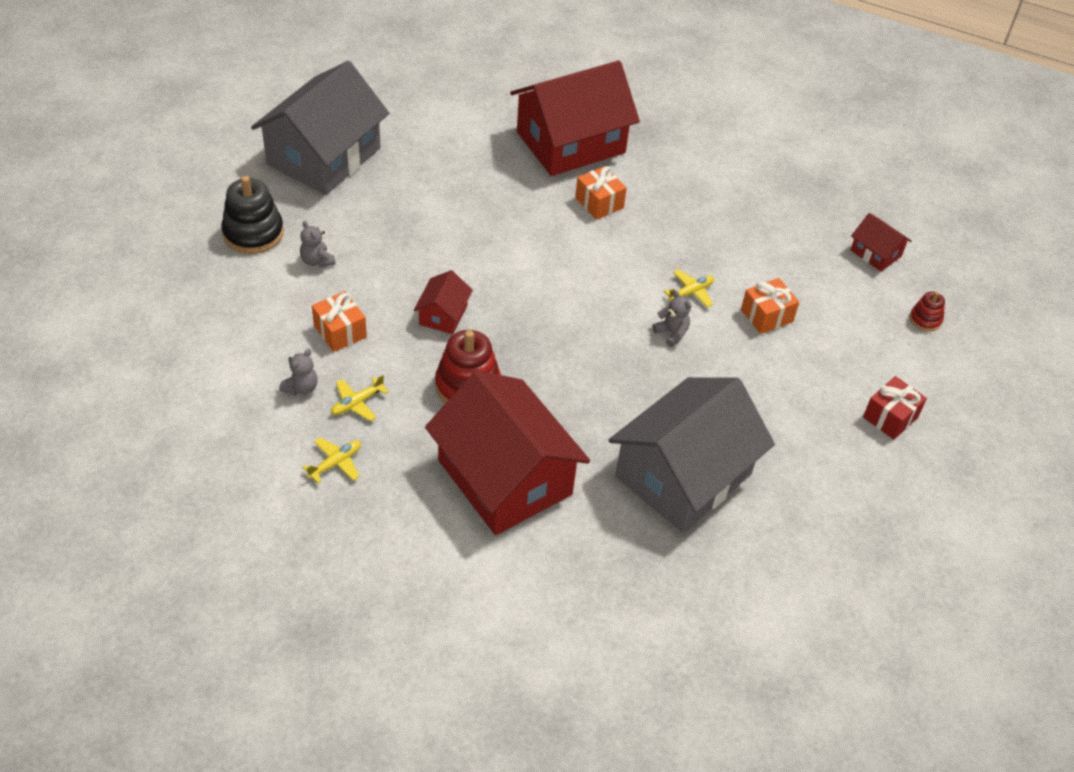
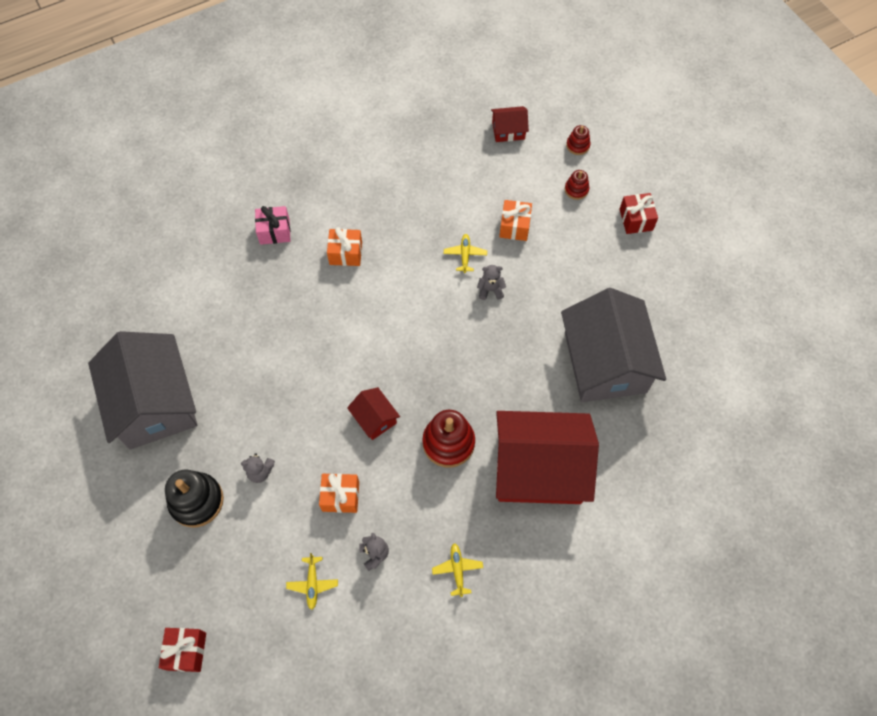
camera: 50 degrees left, 15 degrees up
yellow plane [331,375,389,421] -> yellow plane moved to [286,553,338,610]
red house [510,60,640,176] -> pink gift [255,206,291,245]
none -> red gift [159,628,206,672]
none -> red stacking toy [565,170,589,200]

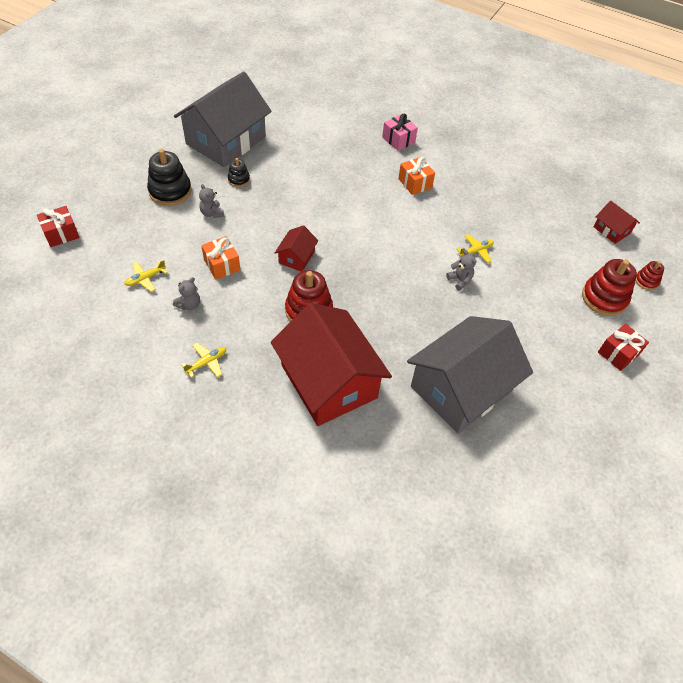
camera: 55 degrees right, 10 degrees down
orange gift [499,200,532,241] -> none
red stacking toy [565,170,589,200] -> red stacking toy [582,259,637,316], size x1.89
none -> black stacking toy [228,158,250,187]

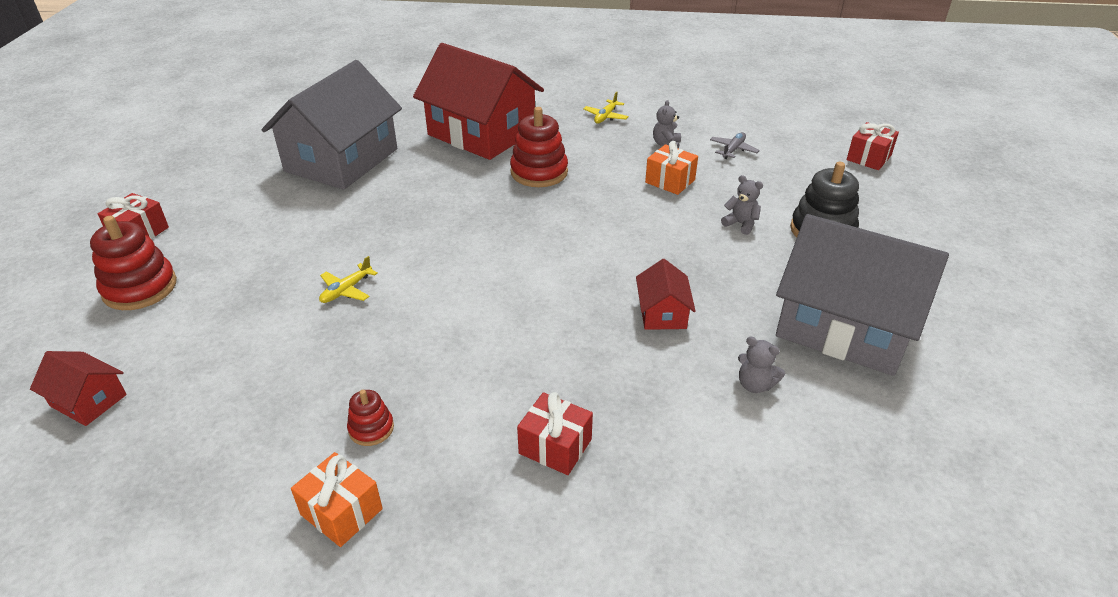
camera: 160 degrees right, 15 degrees down
yellow plane [124,260,168,292] -> grey plane [710,132,760,159]
grey house [174,71,272,167] -> grey house turned 75 degrees counterclockwise [776,214,949,376]
black stacking toy [228,158,250,187] -> none
red house [275,225,319,272] -> red house moved to [636,259,696,330]
pink gift [382,114,418,151] -> red gift [517,392,593,475]
orange gift [398,157,435,195] -> orange gift moved to [291,452,383,547]
grey teddy bear [446,250,476,291] -> grey teddy bear moved to [738,337,785,393]
red stacking toy [635,261,664,290] -> red stacking toy moved to [347,390,394,446]

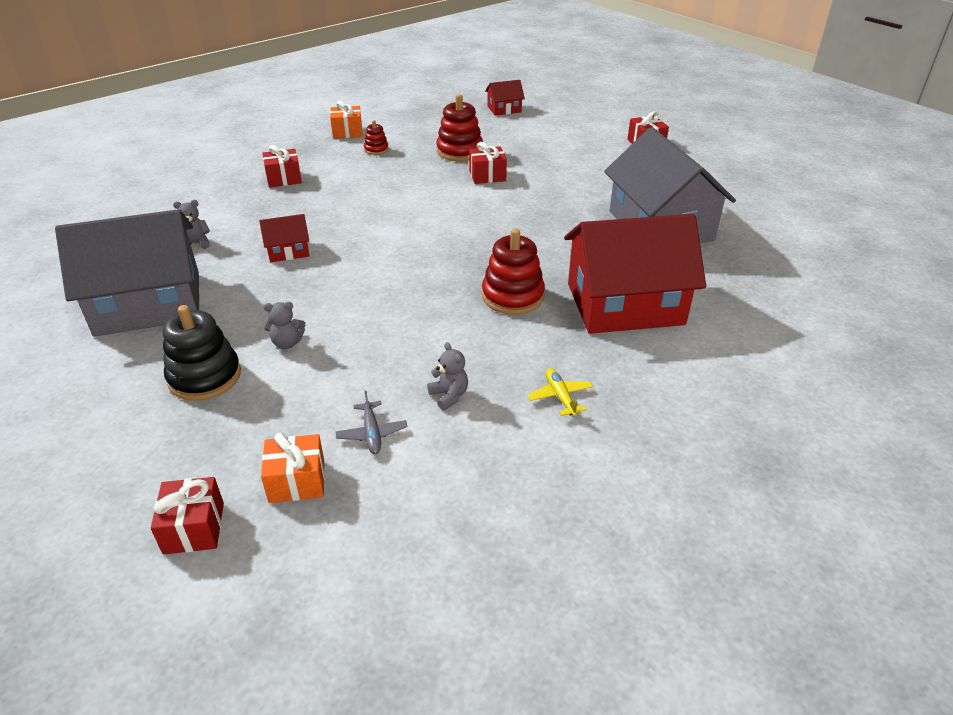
camera: 135 degrees right, 0 degrees up
red stacking toy [90,216,177,310] -> red stacking toy moved to [436,94,483,161]
yellow plane [319,256,378,303] -> red gift [469,142,507,184]
red house [636,259,696,330] -> red house turned 60 degrees counterclockwise [259,214,310,262]
orange gift [645,141,698,195] -> orange gift moved to [261,432,325,503]

